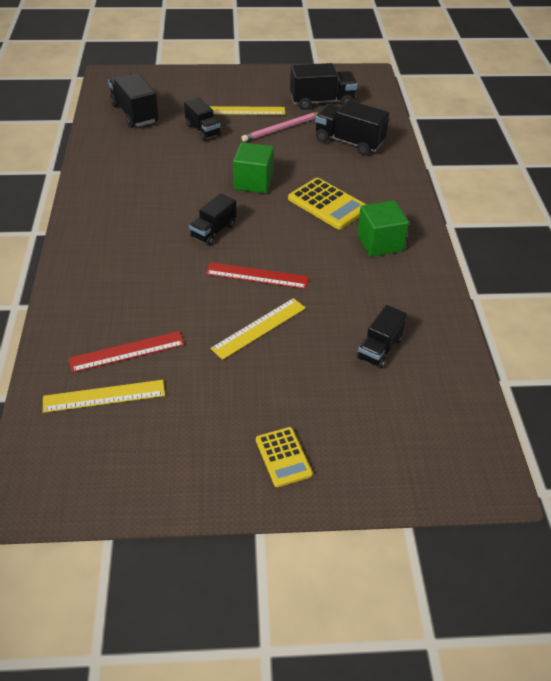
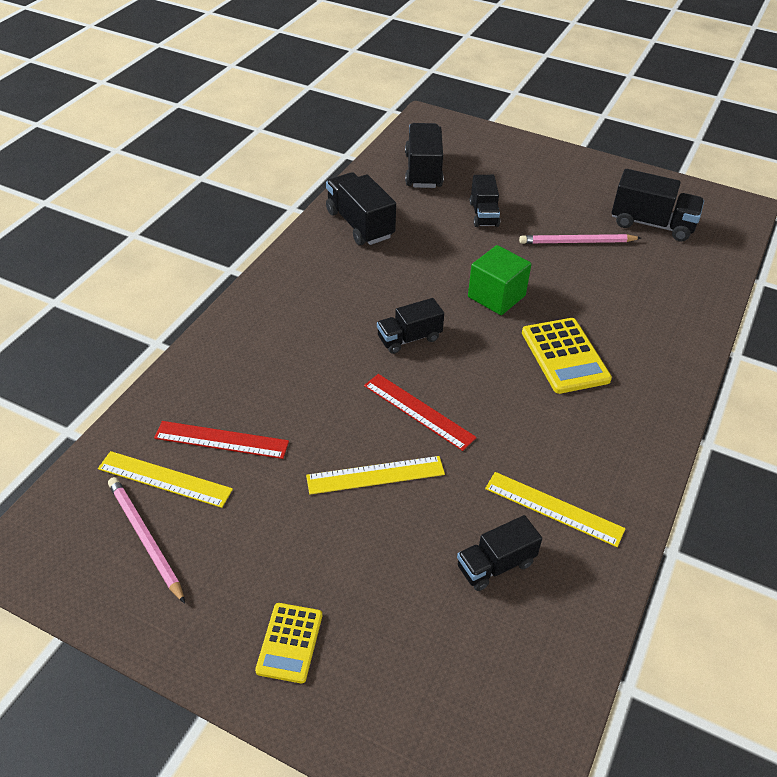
camera: 30 degrees right, 0 degrees up
yellow ruler [209,106,285,115] -> yellow ruler moved to [485,472,626,547]
black truck [315,100,389,156] -> black truck moved to [326,172,396,245]
green cube [357,200,409,257] -> none
none -> pink pencil [108,477,185,604]

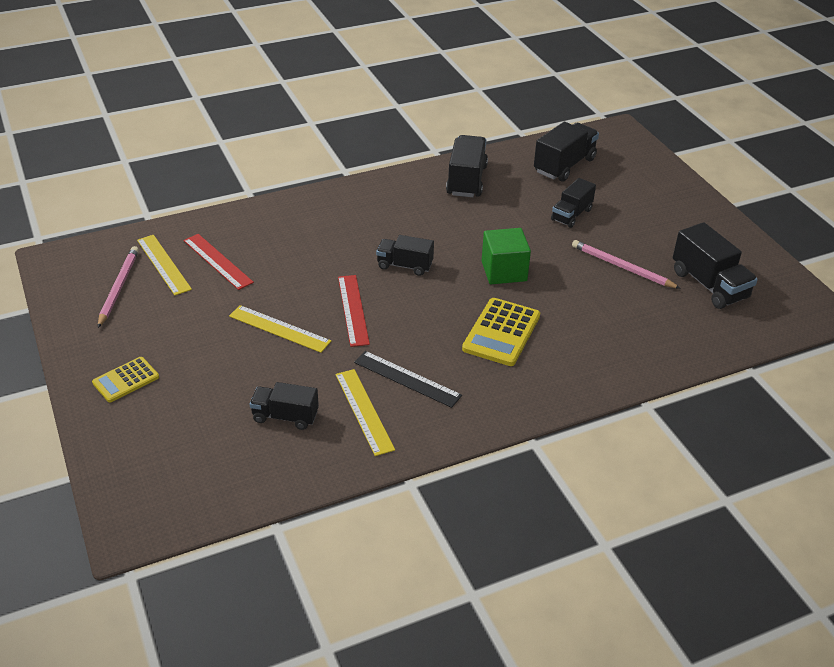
camera: 40 degrees right, 5 degrees down
none -> black ruler [354,351,462,408]

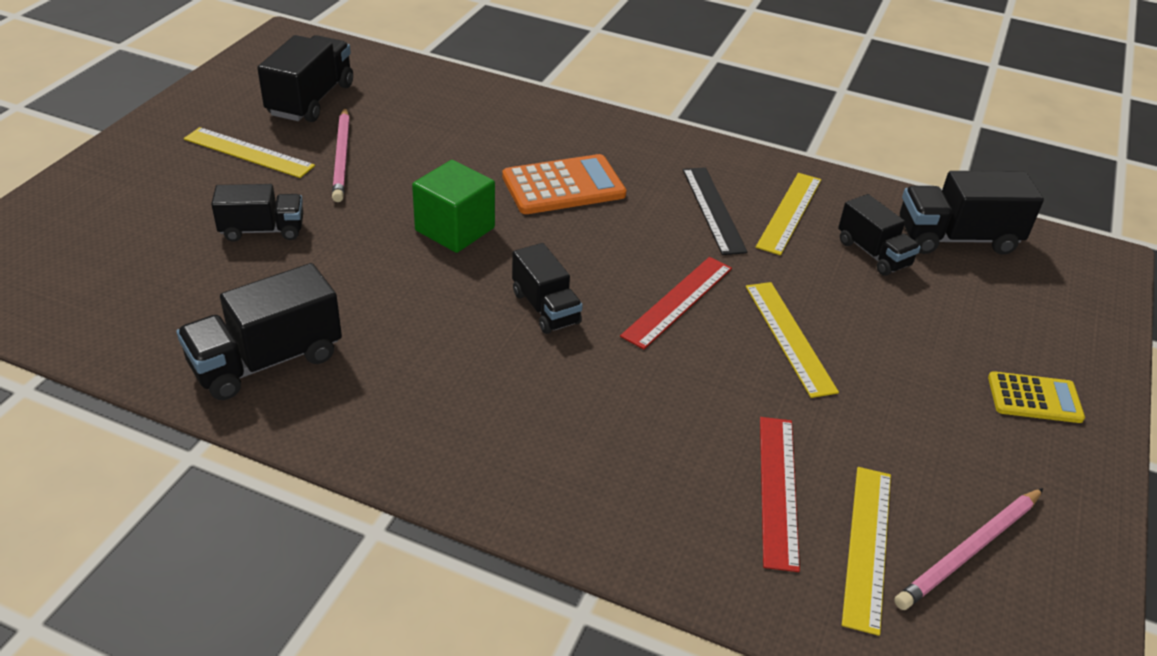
camera: 135 degrees left, 0 degrees up
yellow calculator [462,298,540,366] -> orange calculator [502,154,626,214]
black truck [534,122,599,182] -> black truck moved to [900,171,1044,255]
none -> yellow ruler [184,127,315,178]

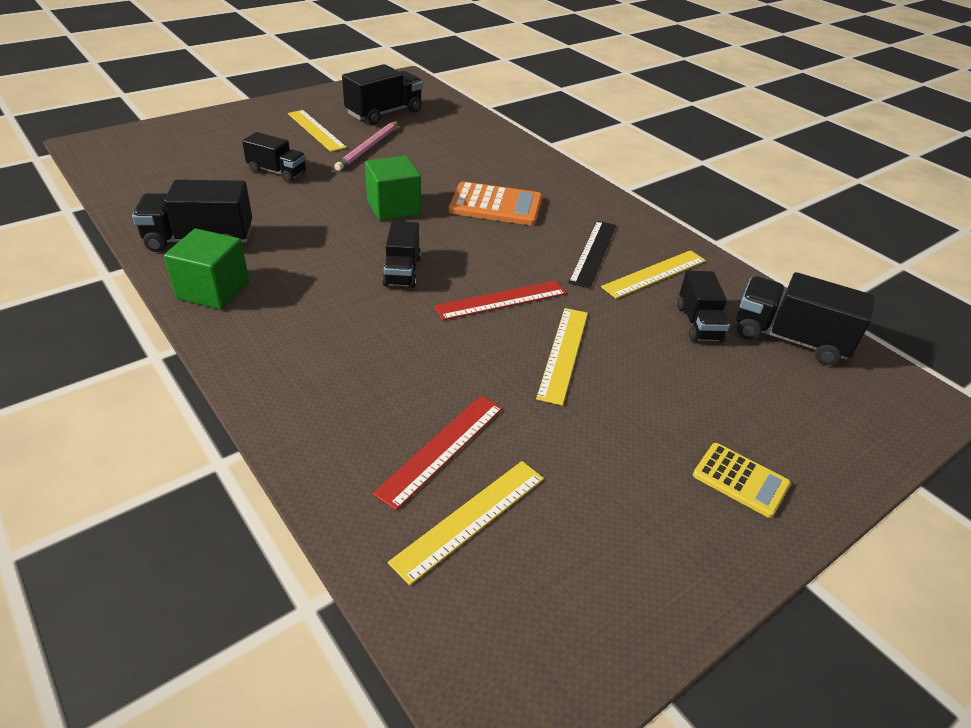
camera: 30 degrees right, 0 degrees up
pink pencil [894,488,1043,610] -> none
none -> green cube [164,229,249,310]

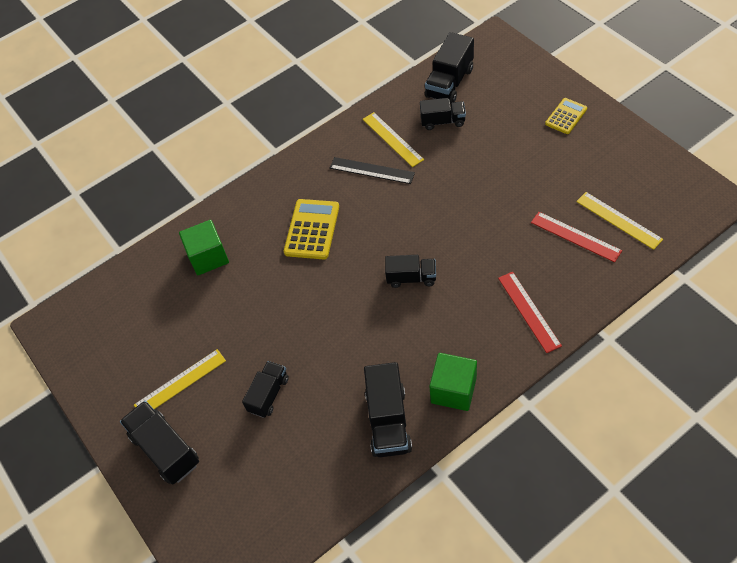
camera: 80 degrees left, 15 degrees up
pink pencil [334,121,399,171] -> none
black truck [342,64,423,125] -> black truck moved to [120,401,199,485]
green cube [365,155,421,221] -> green cube moved to [179,220,229,275]
red ruler [434,281,566,320] -> red ruler moved to [498,272,562,353]
orange calculator [449,182,542,226] -> yellow calculator [284,199,339,259]
yellow ruler [536,308,588,406] -> none

